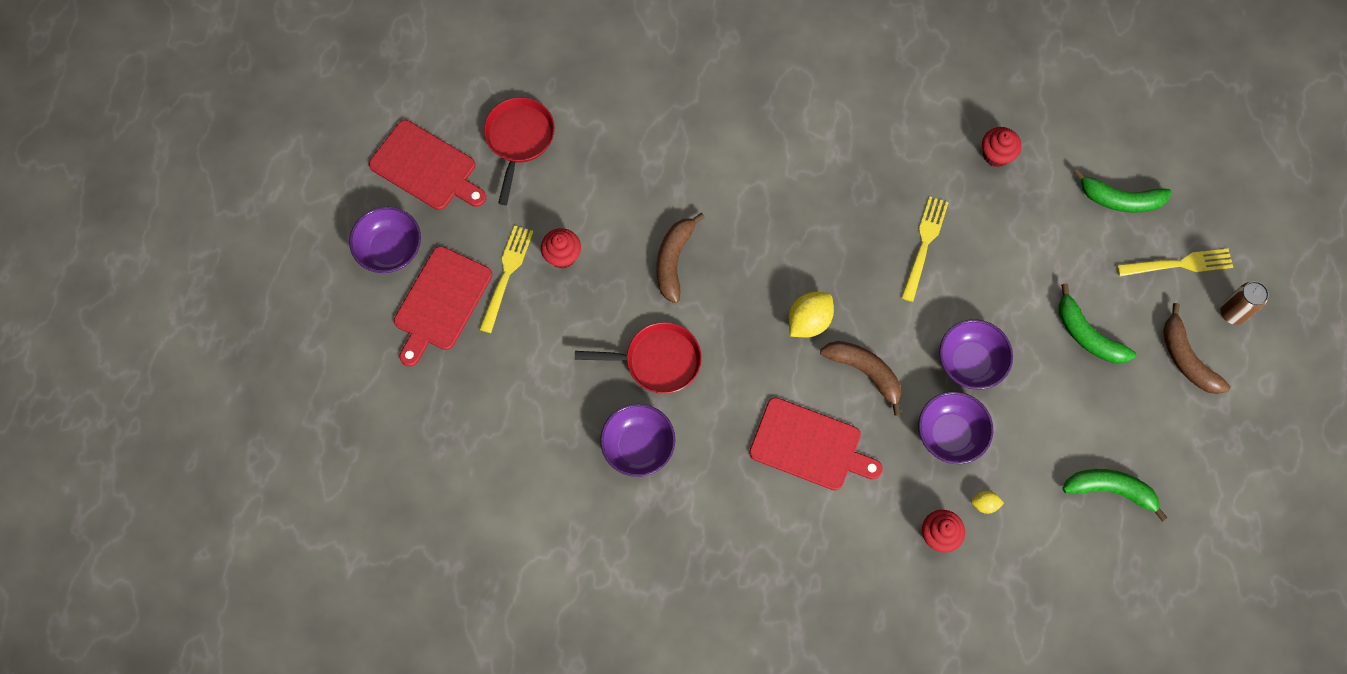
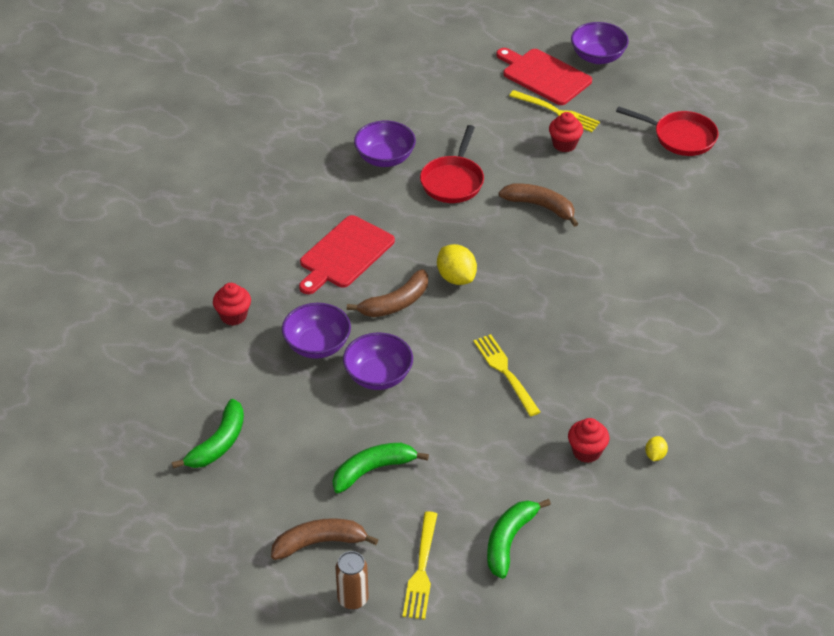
camera: 105 degrees right, 25 degrees down
red cutting board [369,120,486,210] -> none
yellow fork [901,196,949,302] -> yellow fork turned 150 degrees counterclockwise [473,334,540,417]
yellow lemon [971,491,1004,514] -> yellow lemon moved to [645,436,668,461]

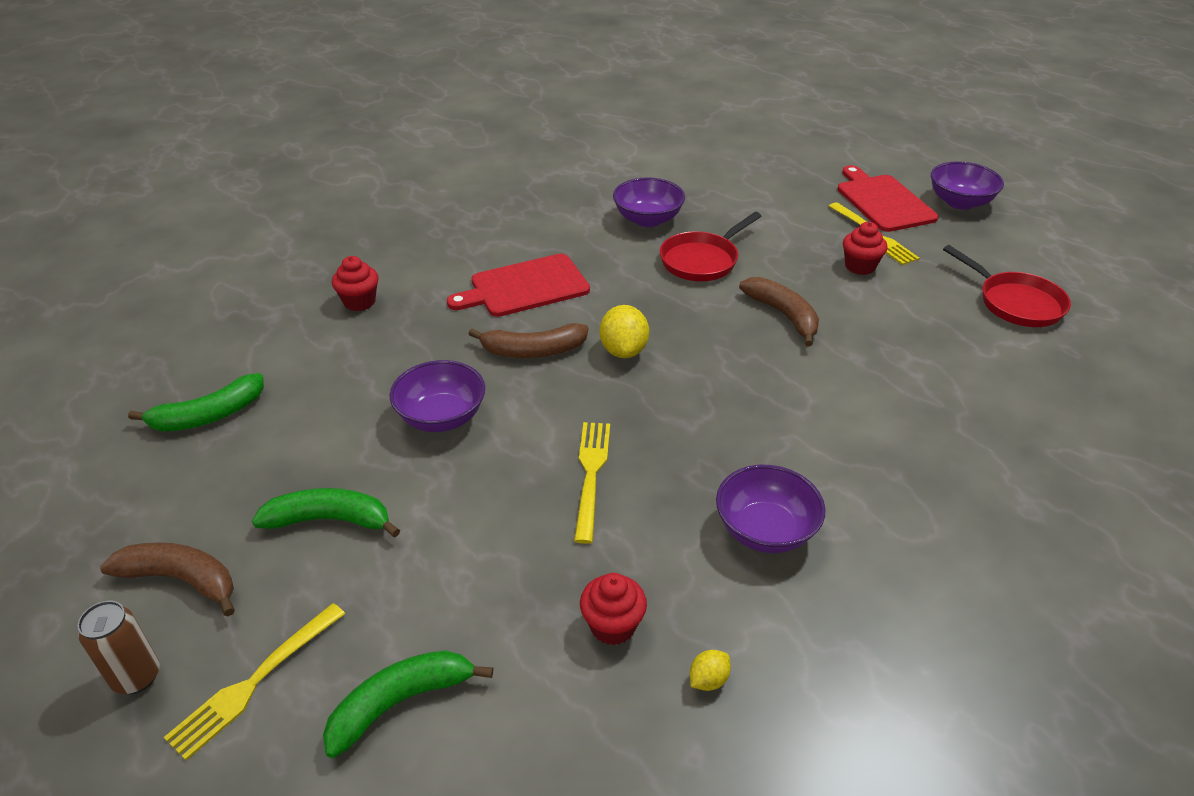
camera: 30 degrees right, 5 degrees down
purple bowl [282,303,351,359] -> purple bowl moved to [716,465,825,553]

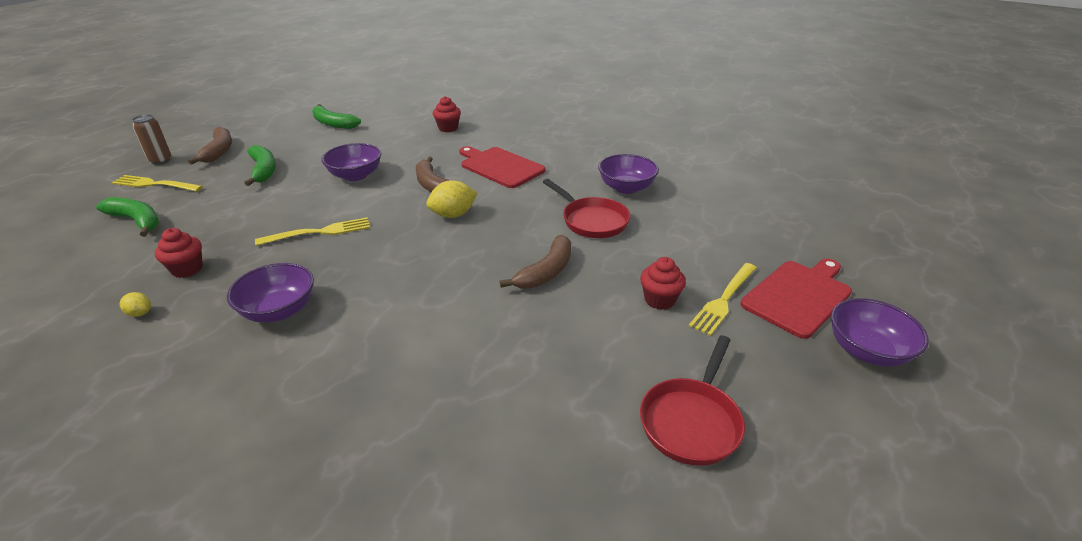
camera: 65 degrees right, 5 degrees down
red pan [660,212,761,281] -> red pan turned 150 degrees counterclockwise [543,179,630,238]

